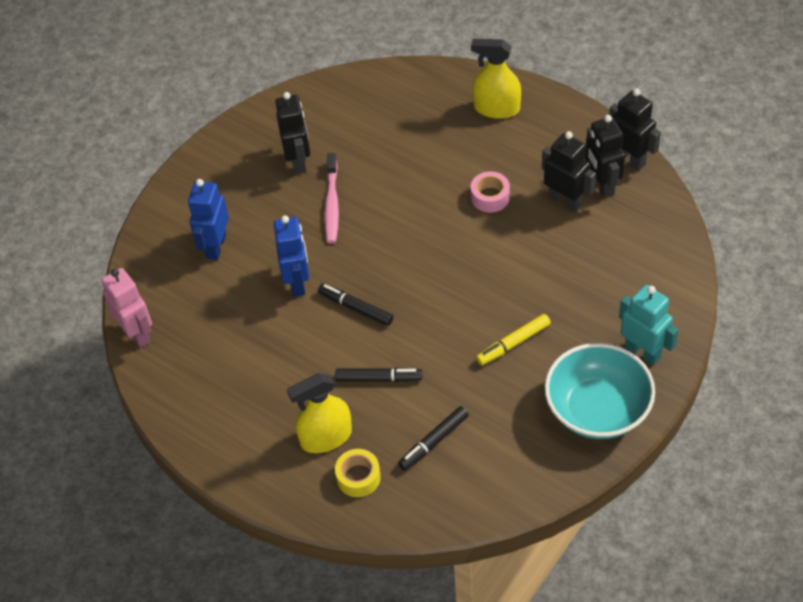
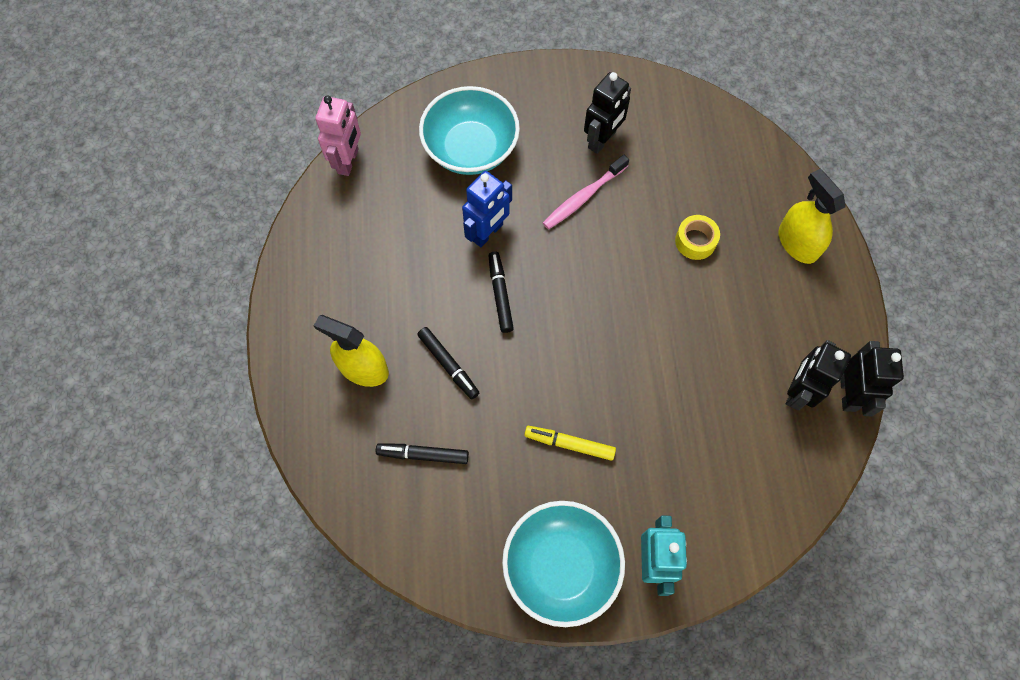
camera: 45 degrees right, 15 degrees up
blue robot [188,179,229,260] -> turquoise bowl [419,86,520,175]
yellow tape [335,449,381,497] -> yellow tape moved to [675,215,720,260]
pink tape [471,171,510,213] -> none
black robot [542,131,596,212] -> none

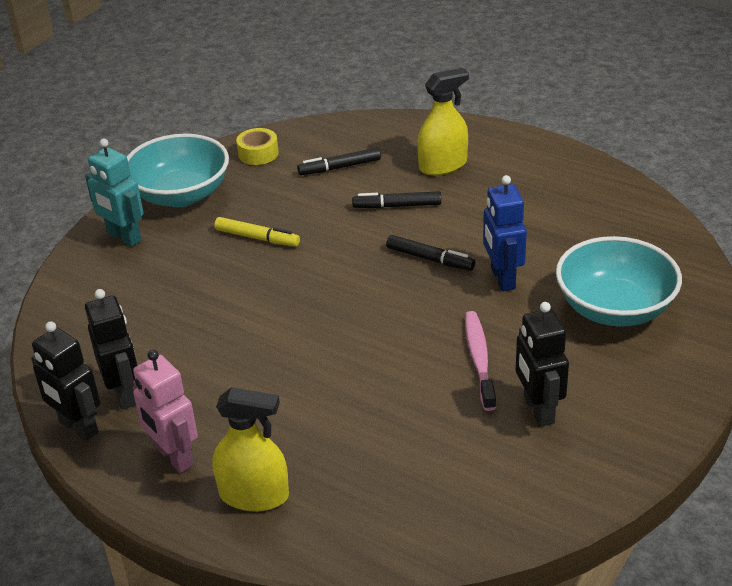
camera: 130 degrees right, 30 degrees down
pink robot [315,95,361,176] -> pink robot moved to [133,350,198,473]
black marker [376,443,469,464] -> black marker turned 150 degrees counterclockwise [297,148,381,175]
yellow marker [524,426,616,461] -> yellow marker turned 60 degrees clockwise [214,217,300,247]
yellow tape [675,215,720,260] -> yellow tape moved to [236,128,279,165]

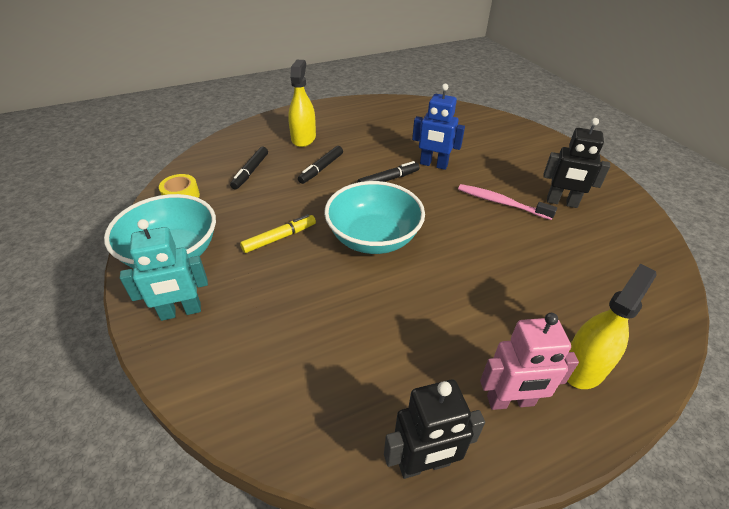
camera: 60 degrees left, 5 degrees up
black robot [85,289,137,410] -> none
turquoise bowl [556,236,682,327] -> turquoise bowl moved to [324,181,425,254]

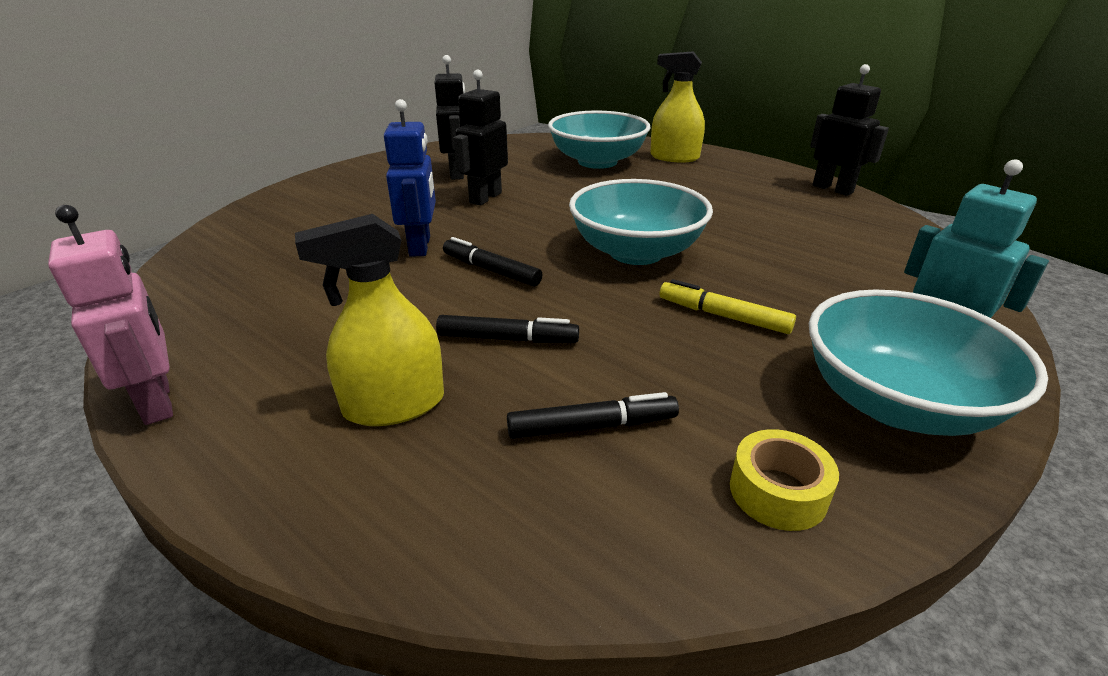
camera: 115 degrees left, 10 degrees down
pink toothbrush [458,184,557,220] -> black robot [454,70,508,206]
pink robot [480,313,579,410] -> pink robot moved to [48,205,173,425]
none -> turquoise bowl [548,110,651,169]

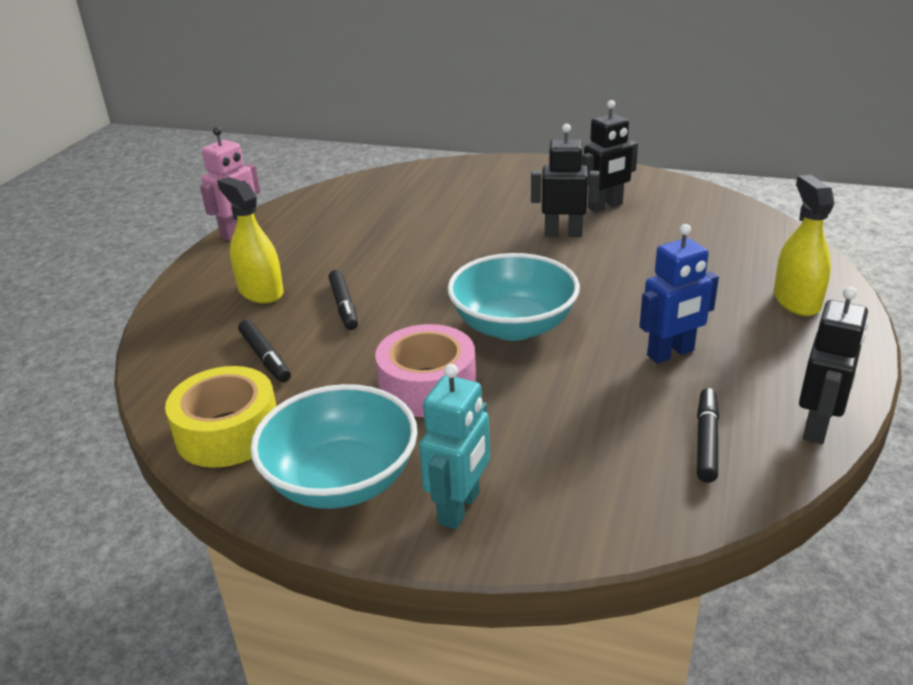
camera: 70 degrees right, 0 degrees up
blue robot [384,99,436,257] -> blue robot moved to [639,224,719,364]
black marker [443,237,542,287] -> black marker moved to [697,388,719,483]
turquoise bowl [548,110,651,169] -> none
yellow marker [660,279,796,334] -> pink tape [375,324,476,417]
yellow tape [730,429,839,531] -> yellow tape [165,366,276,468], size x1.72

